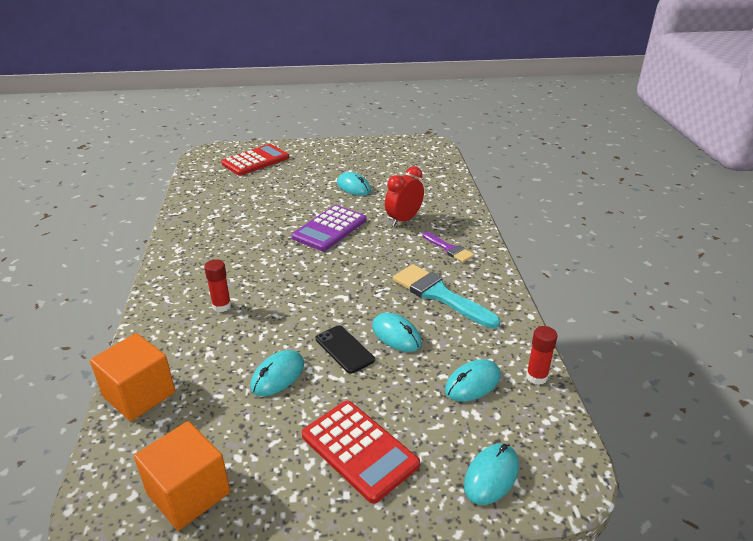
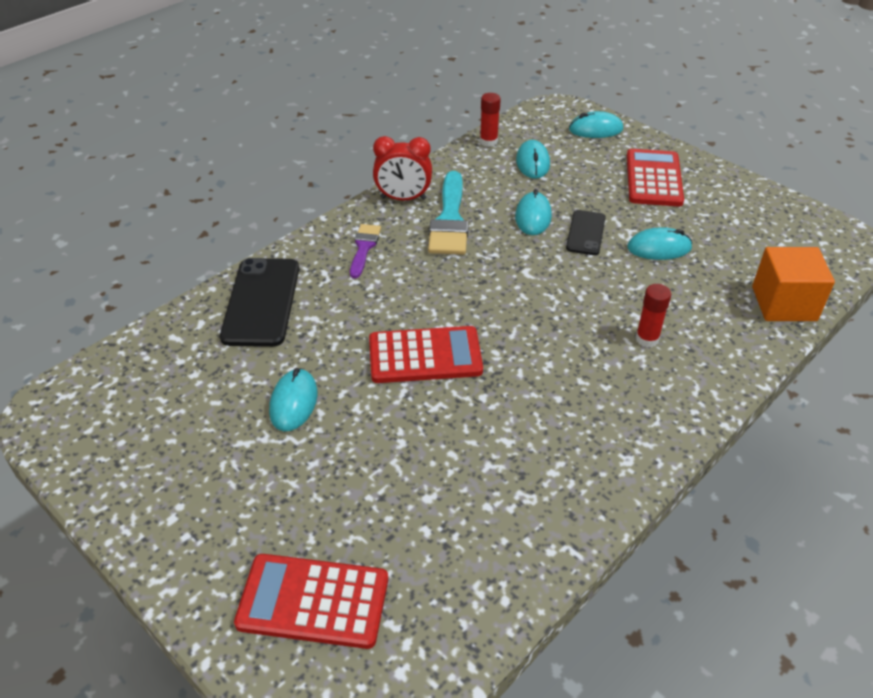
camera: 130 degrees left, 10 degrees up
orange cube [134,421,230,531] -> none
purple calculator [292,205,366,251] -> red calculator [369,326,483,383]
red clock [385,166,424,226] -> red clock moved to [373,136,432,201]
turquoise mouse [445,359,501,402] -> turquoise mouse turned 75 degrees clockwise [516,140,550,179]
none -> black phone [220,258,299,347]

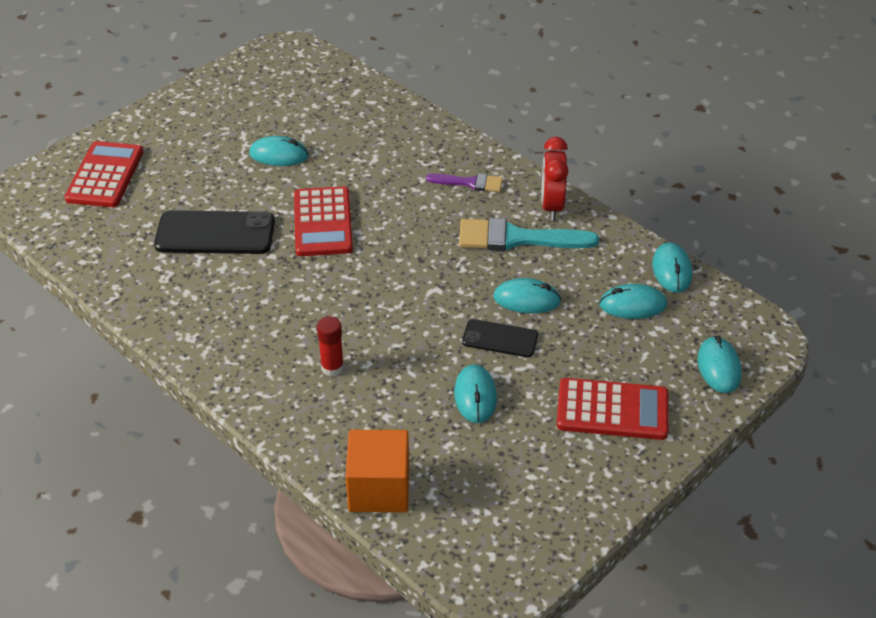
camera: 90 degrees right, 0 degrees up
black phone [220,258,299,347] -> black phone moved to [154,210,275,254]
red glue stick [480,93,501,147] -> turquoise mouse [652,242,692,293]

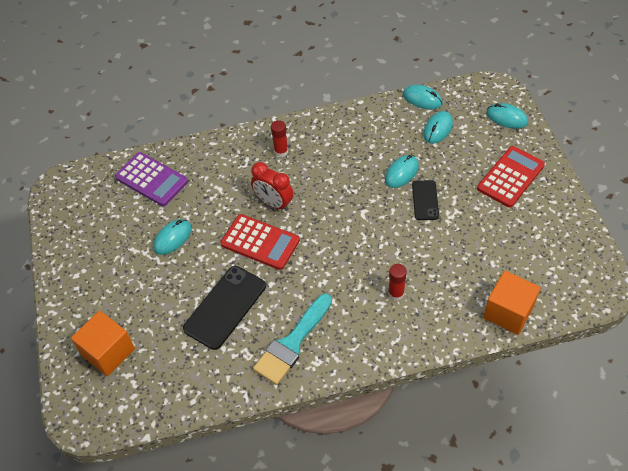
camera: 55 degrees left, 10 degrees up
red calculator [65,141,143,207] -> orange cube [71,311,135,376]
purple brush [426,173,503,192] -> red glue stick [271,120,288,157]
turquoise mouse [454,364,497,423] -> none
turquoise brush [459,218,599,251] -> turquoise brush moved to [253,294,332,385]
black phone [462,319,538,357] -> black phone turned 45 degrees counterclockwise [412,180,439,220]
red clock [542,137,568,220] -> red clock moved to [251,162,294,211]
none -> purple calculator [115,152,188,206]

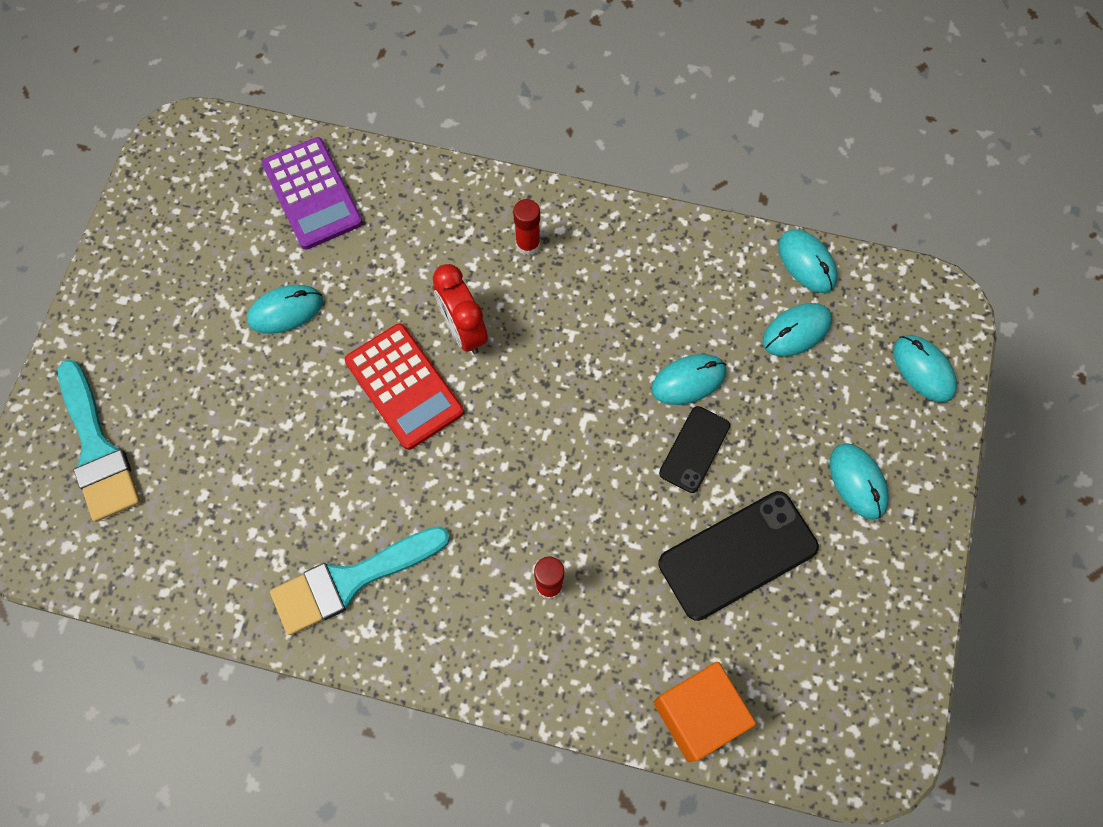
camera: 25 degrees right, 15 degrees up
orange cube [71,311,135,376] -> turquoise brush [58,360,140,522]
black phone [183,266,266,350] -> black phone moved to [658,491,819,621]
red calculator [477,146,545,208] -> turquoise mouse [830,443,889,520]

